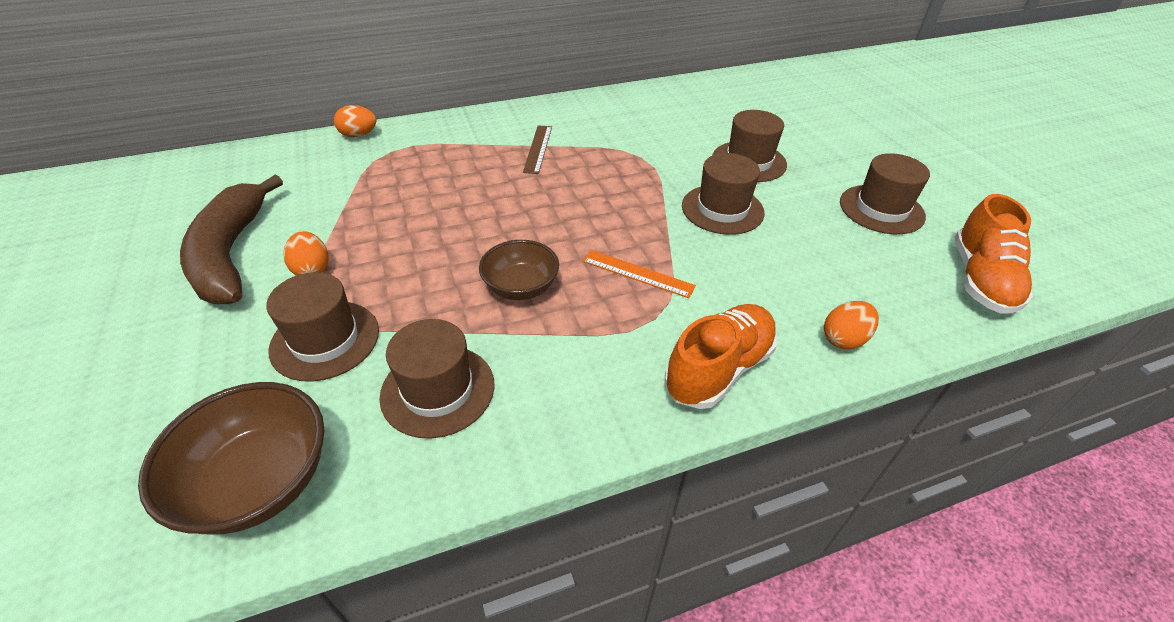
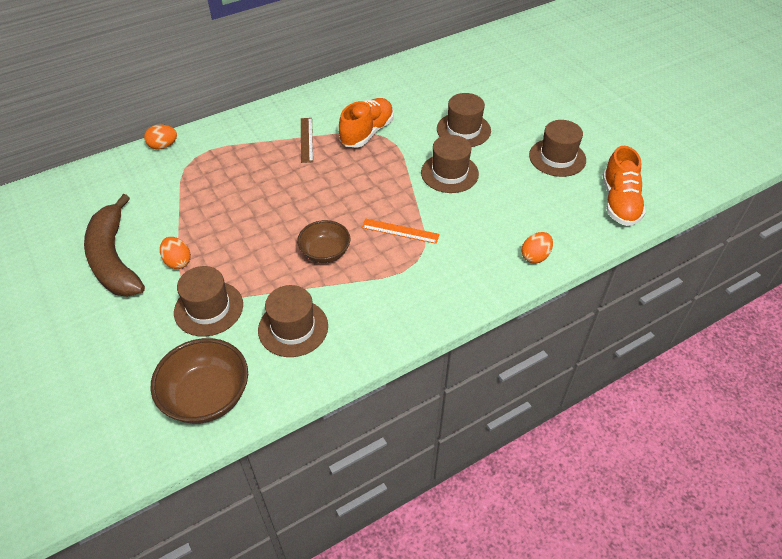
camera: 10 degrees left, 5 degrees up
orange shoe [665,304,778,409] -> orange shoe moved to [339,98,394,148]

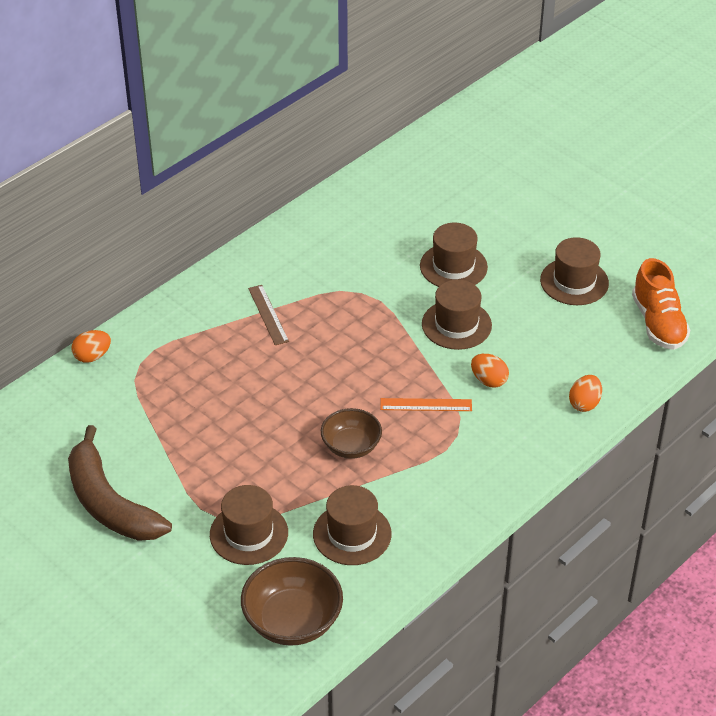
camera: 15 degrees left, 5 degrees down
orange egg [160,237,191,269] -> orange egg moved to [471,354,509,388]
orange shoe [339,98,394,148] -> none

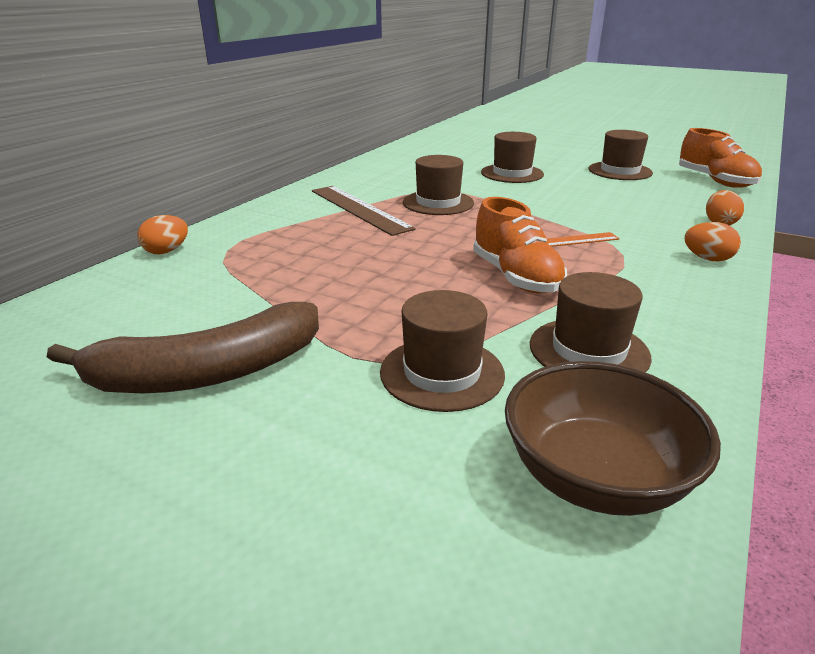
camera: 15 degrees left, 15 degrees down
brown banana [68,425,172,541] -> brown banana turned 60 degrees counterclockwise [47,302,319,393]
brown ruler [248,285,289,345] -> brown ruler [312,186,415,236], size x1.70
brown bowl [321,408,382,459] -> orange shoe [473,197,567,294]
brown hat [422,280,492,350] -> brown hat moved to [403,155,474,215]
orange egg [471,354,509,388] -> orange egg moved to [684,222,741,261]

